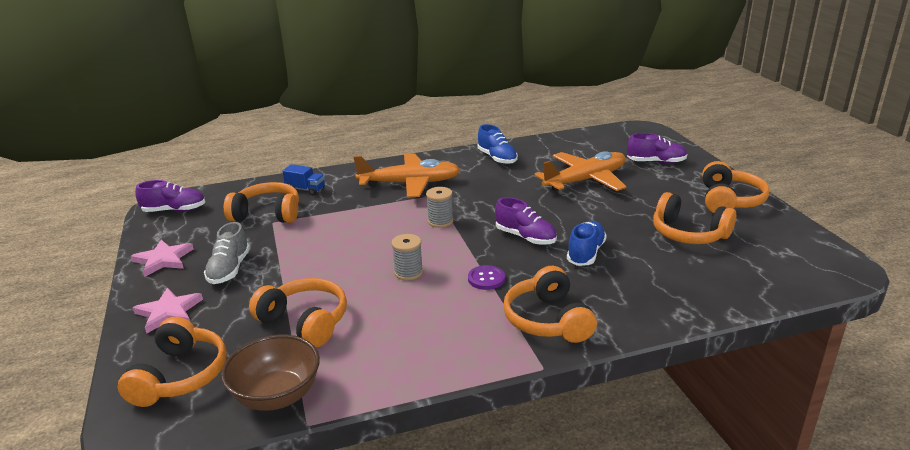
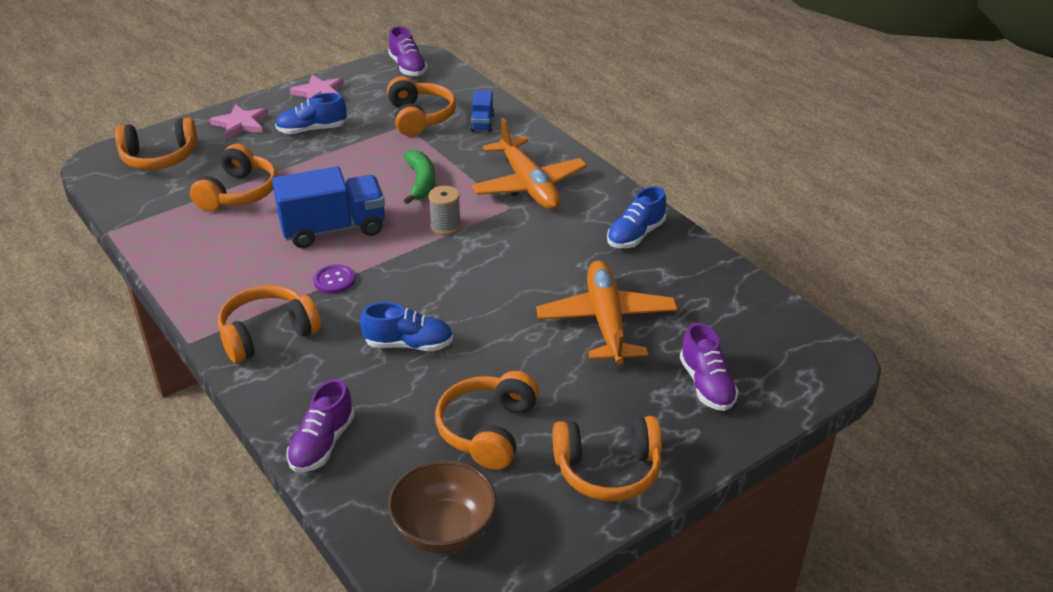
camera: 70 degrees right, 10 degrees up
grey shoe [204,222,250,284] -> blue shoe [275,93,347,134]
brown bowl [221,335,320,411] -> brown bowl moved to [388,460,497,553]
grey spool [391,234,423,280] -> blue truck [272,167,385,248]
purple shoe [495,197,557,245] -> purple shoe moved to [286,379,355,472]
orange plane [534,151,626,191] -> orange plane turned 135 degrees counterclockwise [536,261,678,364]
none -> green banana [404,150,436,204]

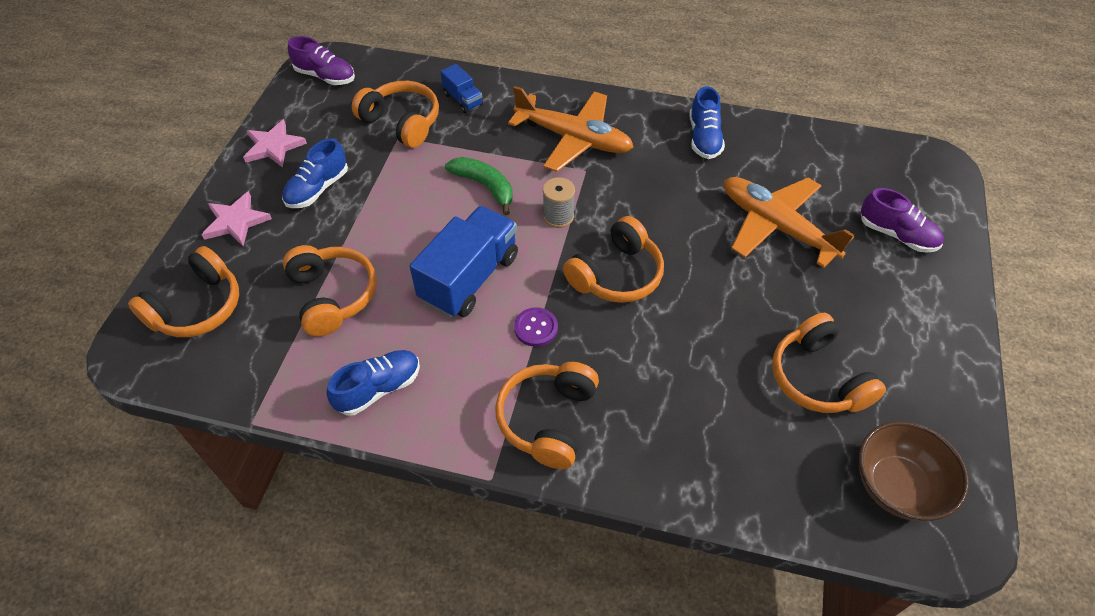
camera: 40 degrees left, 15 degrees up
purple shoe [286,379,355,472] -> none
blue shoe [360,302,453,351] -> blue shoe moved to [327,350,420,415]
orange headphones [553,416,662,502] -> orange headphones moved to [563,216,664,303]

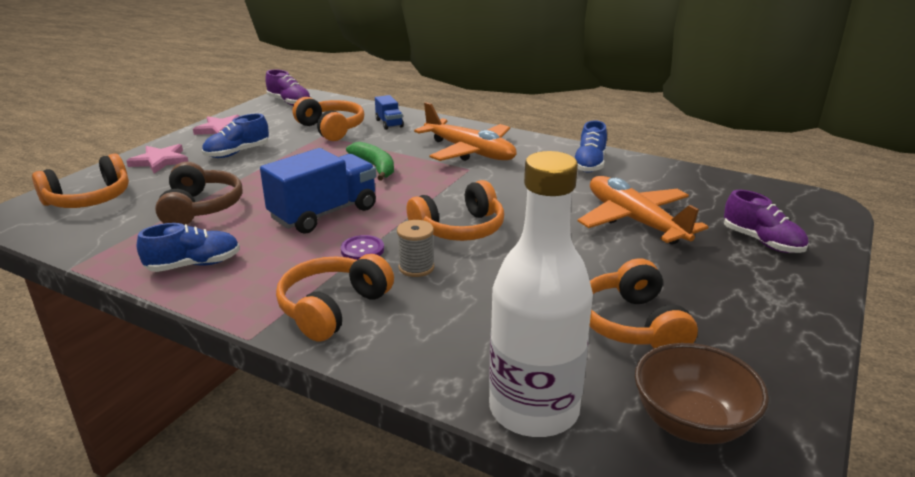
camera: 15 degrees right, 25 degrees down
orange headphones [283,245,377,336] -> brown headphones [155,162,242,225]
grey spool [543,177,575,228] -> grey spool moved to [397,220,434,277]
none -> white bottle [489,151,593,437]

